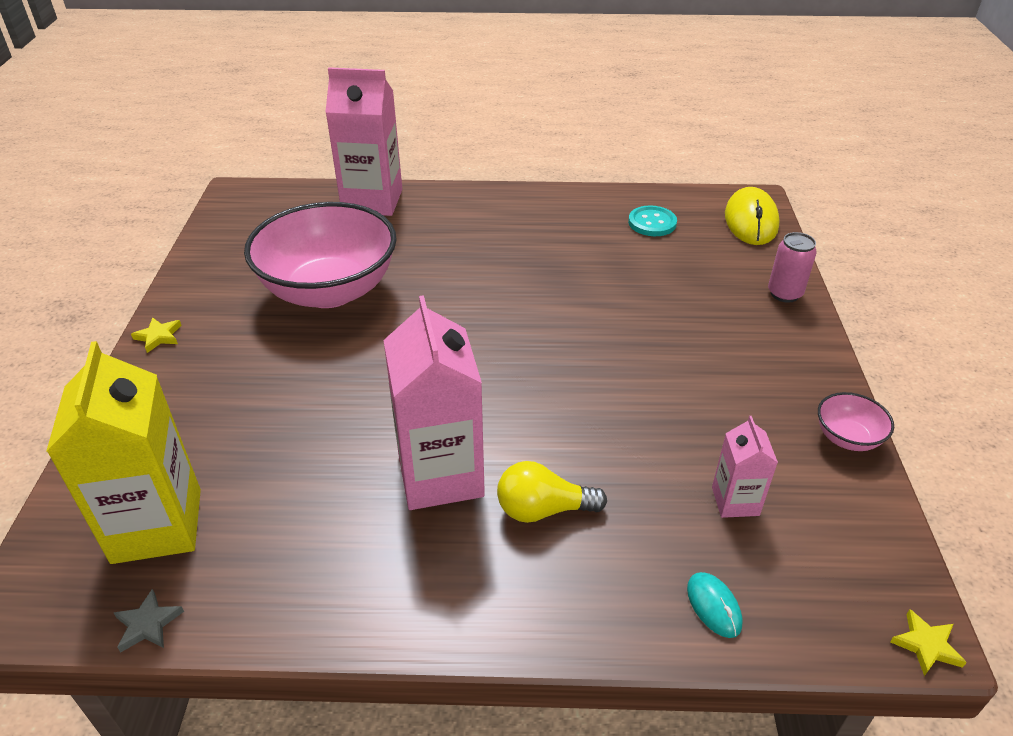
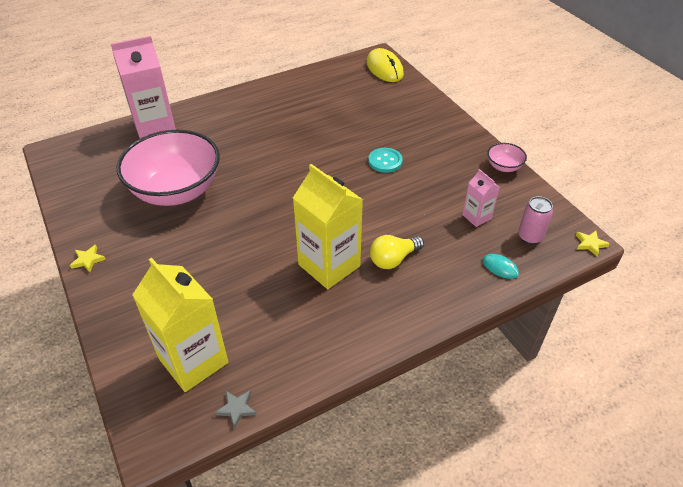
camera: 30 degrees left, 5 degrees up
pink carton [383,295,485,510] -> yellow carton [293,164,363,289]
turquoise button [628,205,677,236] -> turquoise button moved to [368,148,403,173]
pink can [768,232,817,303] -> pink can moved to [518,196,553,244]

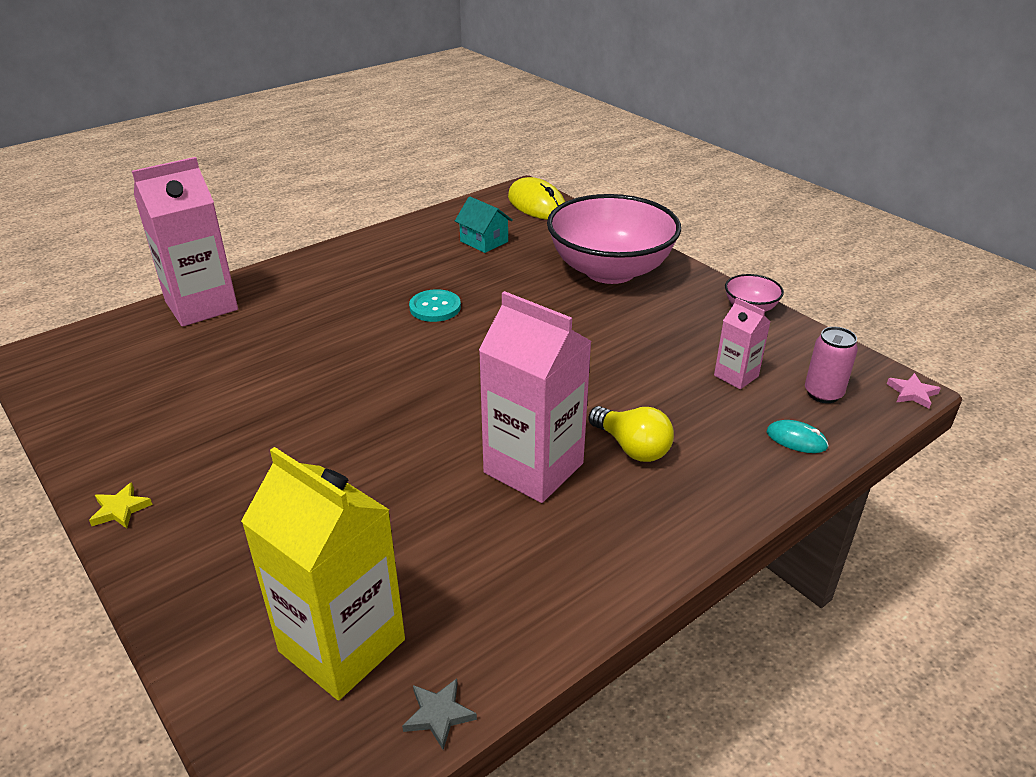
camera: 10 degrees left, 10 degrees down
pink bowl [117,130,220,206] -> pink bowl moved to [547,194,681,284]
yellow carton [293,164,363,289] -> pink carton [479,291,592,503]
turquoise button [368,148,403,173] -> turquoise button moved to [409,289,461,322]
yellow light bulb [370,235,424,269] -> yellow light bulb turned 90 degrees counterclockwise [589,406,674,462]
yellow star [576,231,610,257] -> pink star [887,373,941,409]
none -> turquoise house [455,196,513,253]

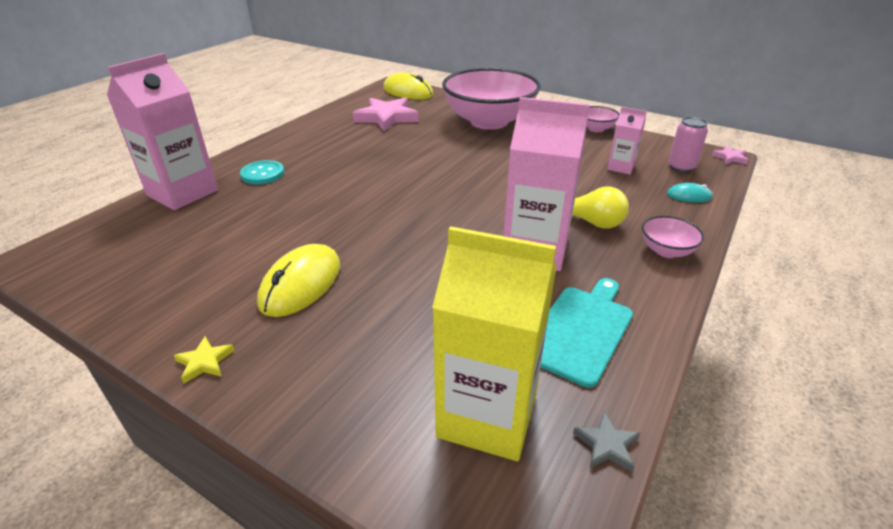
camera: 20 degrees left, 0 degrees up
turquoise button [409,289,461,322] -> turquoise button moved to [240,160,284,184]
turquoise house [455,196,513,253] -> pink star [353,97,419,132]
none -> yellow mouse [257,244,340,317]
none -> turquoise cutting board [541,278,633,388]
none -> pink bowl [642,216,704,258]

